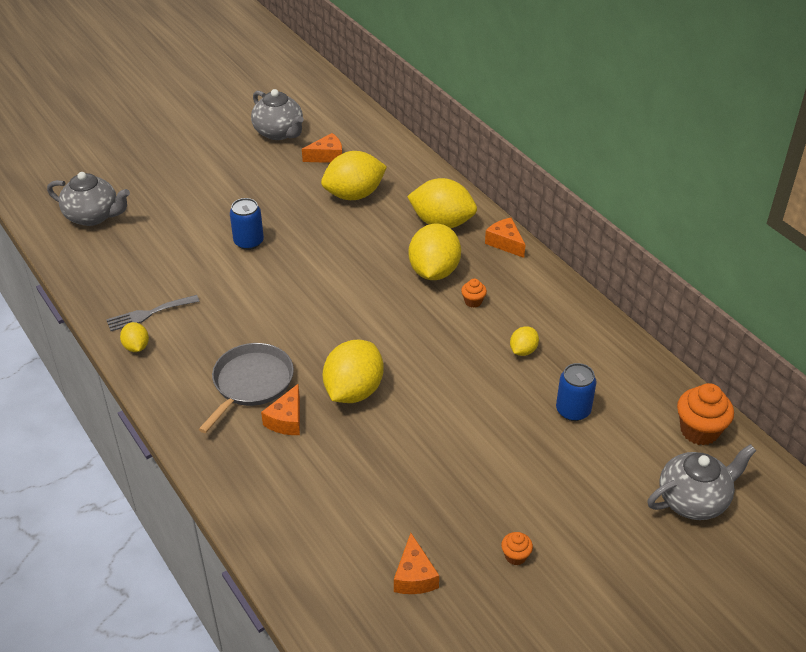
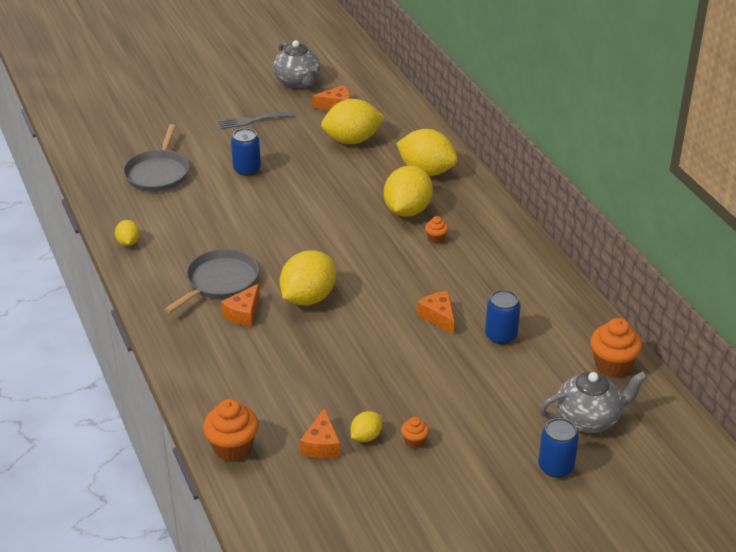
camera: 10 degrees right, 5 degrees down
grey teapot [47,172,130,226] -> none
grey fork [106,295,200,331] -> grey fork moved to [218,111,293,129]
orange cheese [485,218,525,258] -> orange cheese moved to [417,291,454,335]
yellow lemon [510,326,539,356] -> yellow lemon moved to [351,411,382,442]
none -> grey pan [123,124,189,192]
none -> orange cupcake [203,399,258,462]
none -> blue can [538,418,579,478]

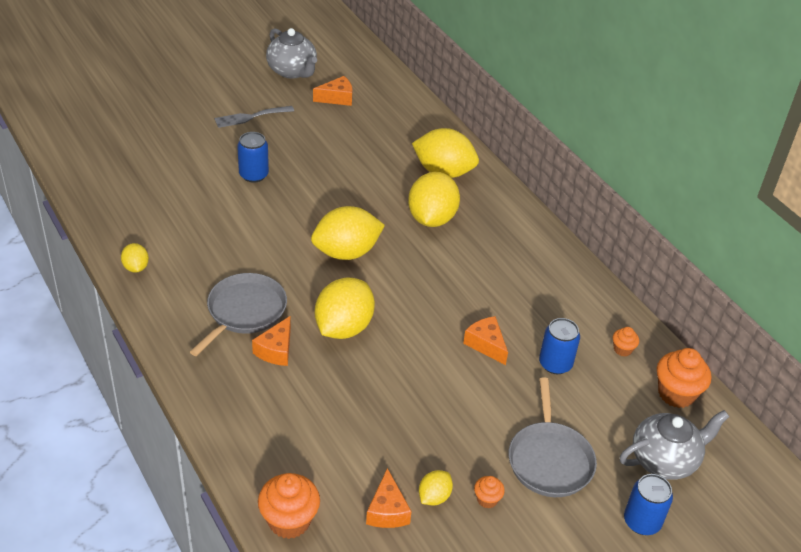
camera: 10 degrees left, 5 degrees up
grey pan [123,124,189,192] -> grey pan moved to [508,377,597,497]
yellow lemon [321,99,385,144] -> yellow lemon moved to [311,206,385,260]
orange cupcake [425,216,448,244] -> orange cupcake moved to [613,327,639,356]

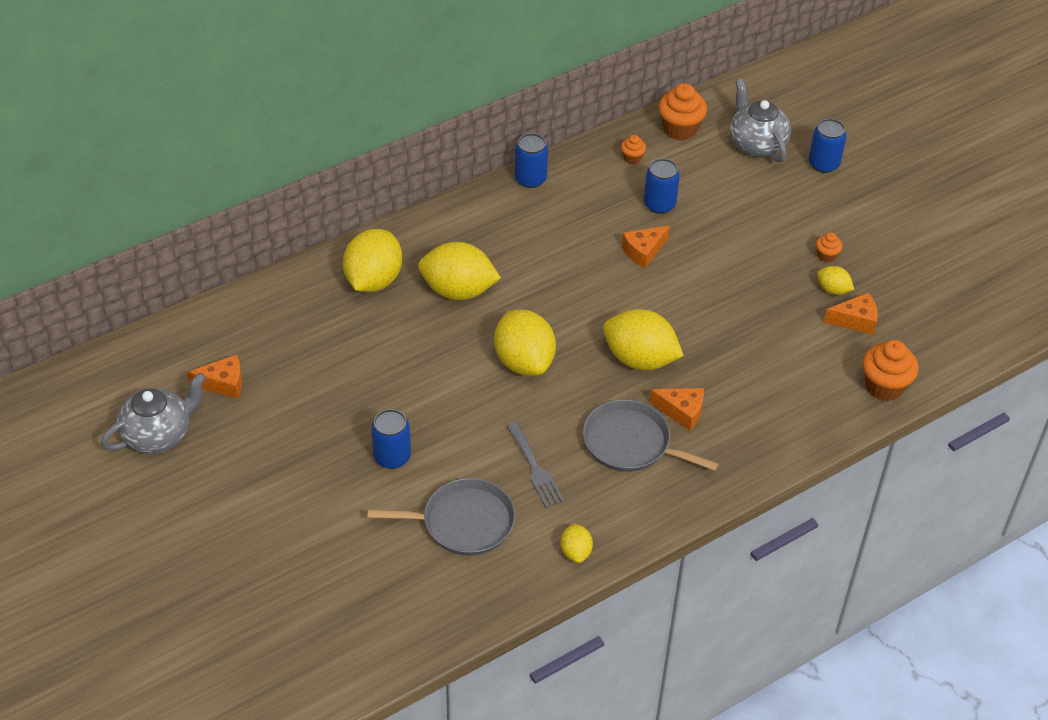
camera: 90 degrees left, 5 degrees up
yellow lemon [121,243,149,273] -> yellow lemon turned 75 degrees counterclockwise [560,523,593,563]
grey fork [214,106,294,128] -> grey fork moved to [507,422,564,508]
orange cheese [313,76,352,106] -> orange cheese turned 105 degrees clockwise [187,355,242,399]
grey pan [508,377,597,497] -> grey pan moved to [368,478,516,556]
none -> blue can [515,133,548,188]

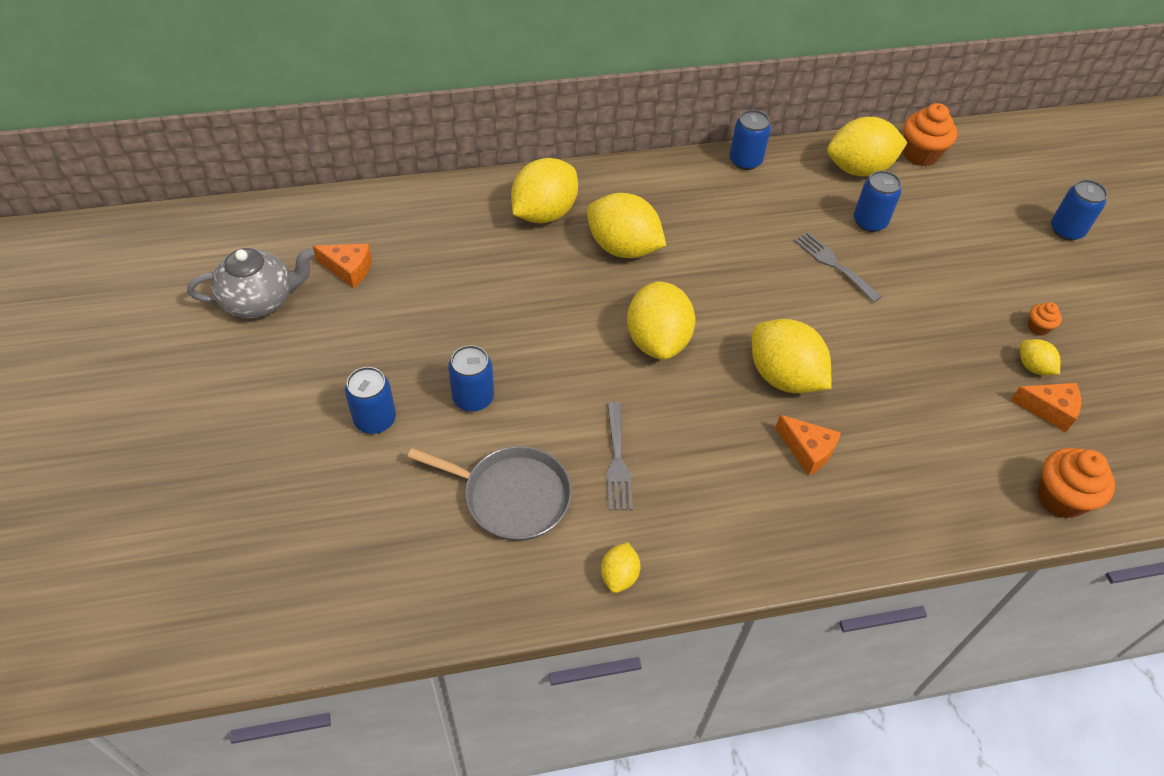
camera: 20 degrees right, 5 degrees up
grey pan [583,399,719,472] -> none
orange cupcake [621,135,646,164] -> yellow lemon [827,117,908,176]
orange cheese [622,225,670,268] -> grey fork [794,232,882,302]
grey teapot [730,79,791,162] -> none
none -> blue can [345,367,396,434]

